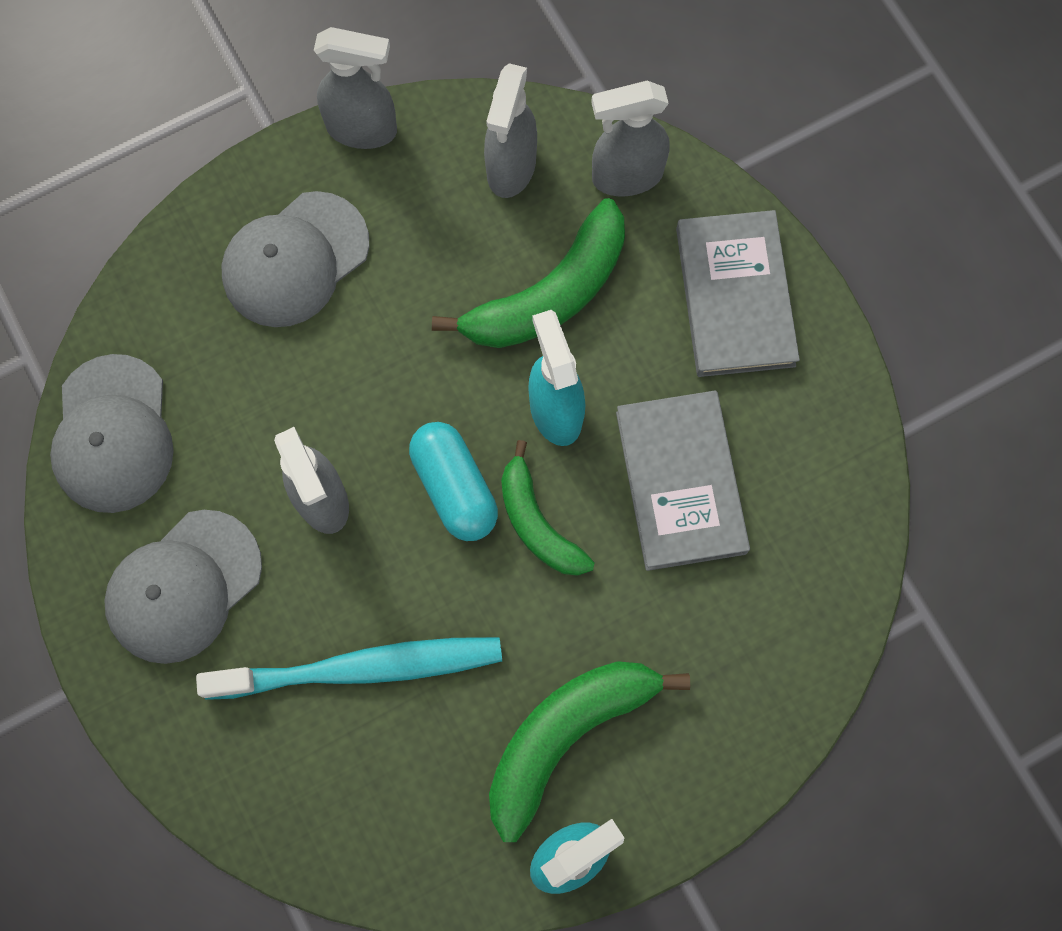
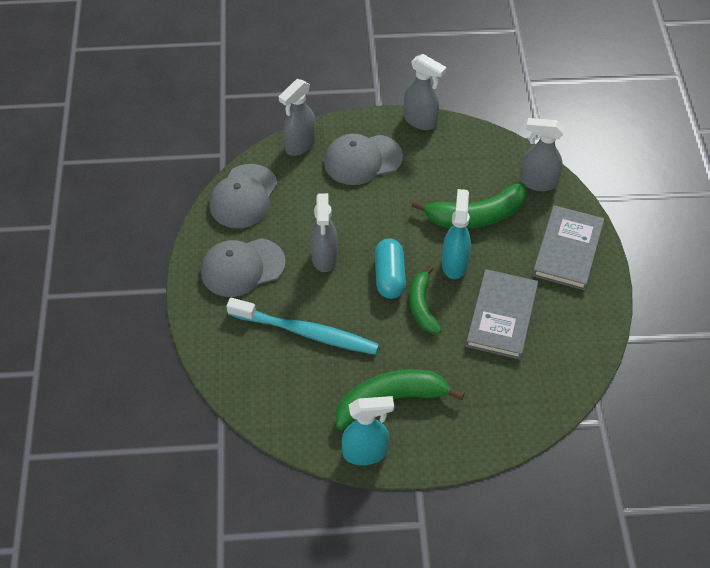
camera: 25 degrees right, 20 degrees down
grey spray bottle [484,63,537,198] -> grey spray bottle moved to [279,79,316,156]

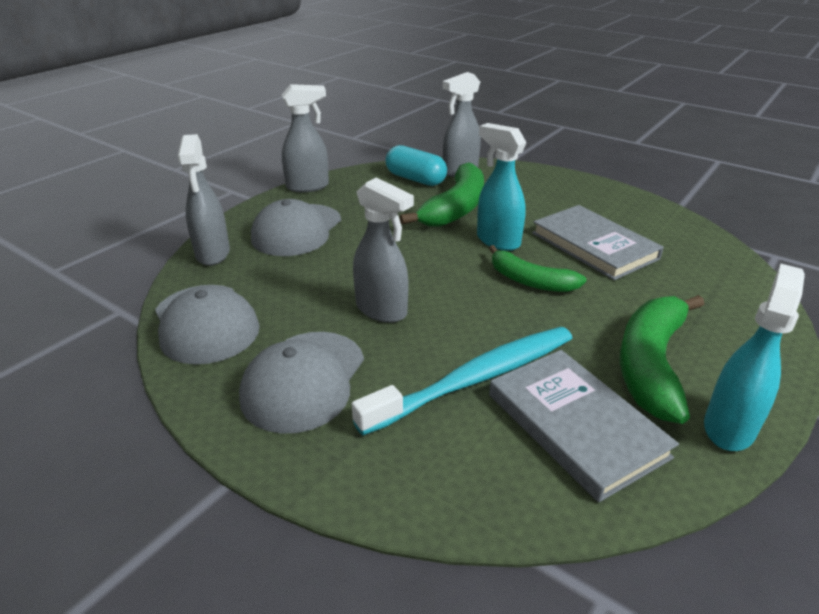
camera: 50 degrees left, 20 degrees down
turquoise capsule [375,239,406,299] -> turquoise capsule moved to [385,145,447,186]
grey book [532,205,604,290] -> grey book moved to [489,350,679,502]

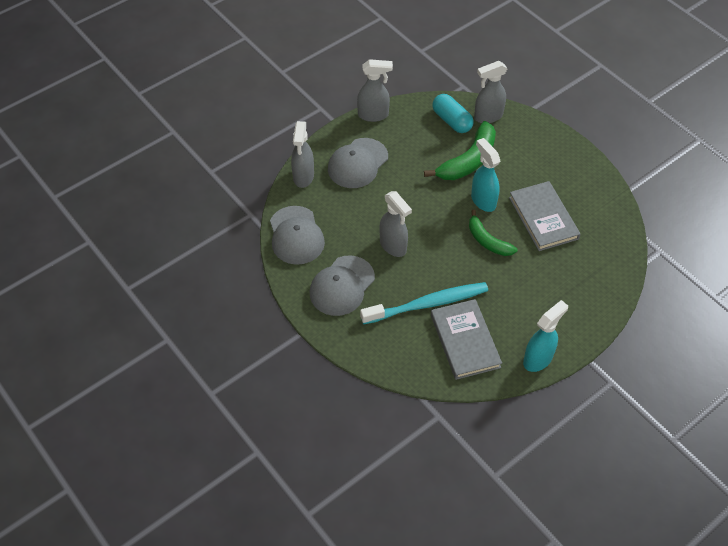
camera: 15 degrees right, 20 degrees up
green banana [620,295,704,424] -> none

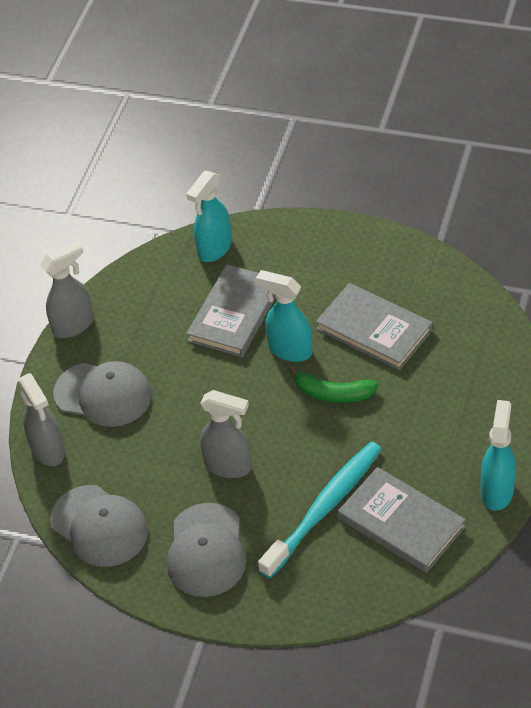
camera: 30 degrees left, 5 degrees down
grey cap [328,138,388,188] -> grey cap turned 75 degrees counterclockwise [53,361,152,427]
green banana [424,121,496,180] -> grey book [186,264,275,357]
turquoise capsule [432,94,474,133] -> none
grey spray bottle [474,61,507,123] -> turquoise spray bottle [186,171,232,262]

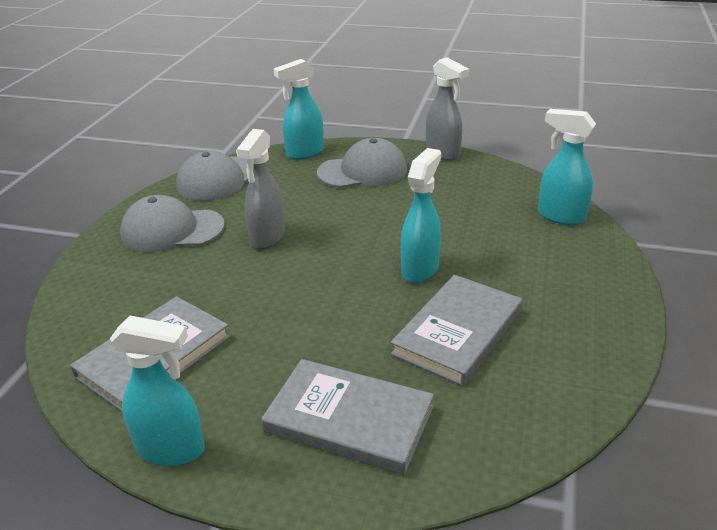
camera: 85 degrees right, 15 degrees down
grey spray bottle [18,373,65,466] -> turquoise spray bottle [274,59,324,159]
grey cap [53,361,152,427] -> grey cap turned 120 degrees counterclockwise [317,138,407,188]
grey book [186,264,275,357] -> grey book moved to [261,359,434,475]
turquoise toothbrush [258,442,382,579] -> none
green banana [288,366,378,403] -> none

